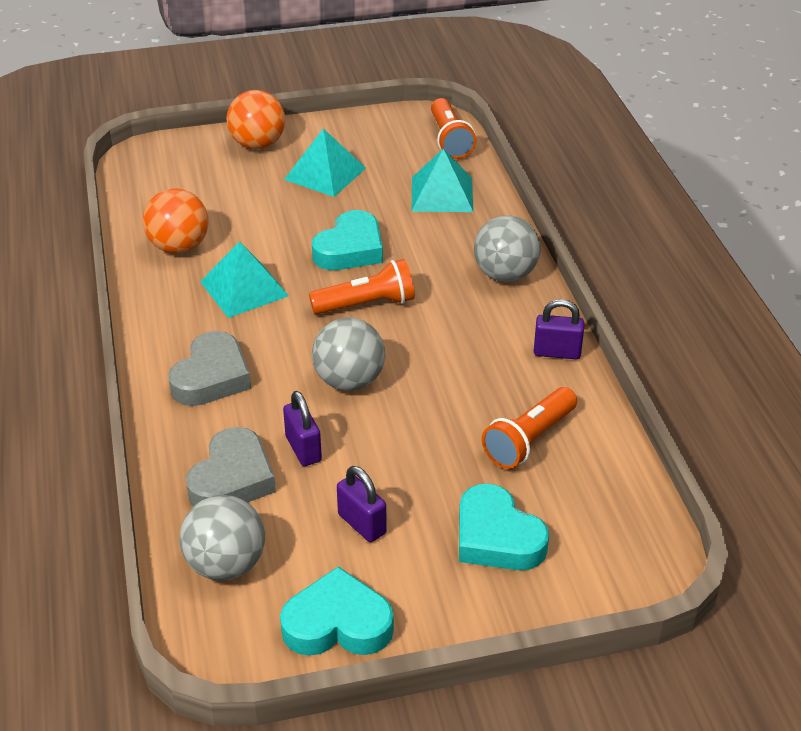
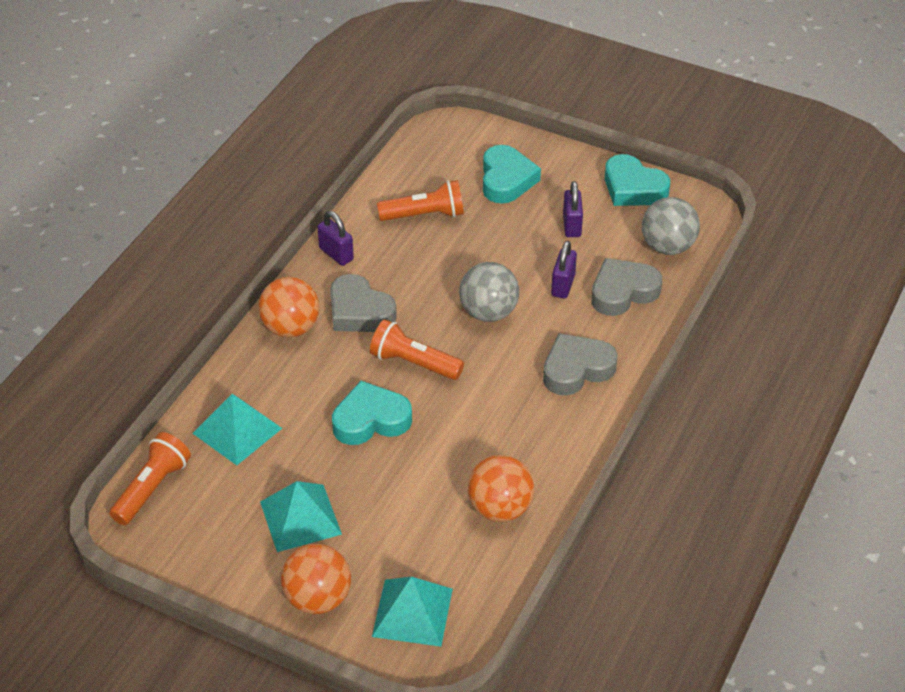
camera: 140 degrees left, 5 degrees up
turquoise pyramid [200,241,289,318] -> turquoise pyramid moved to [372,577,453,647]
grey ball [474,215,541,282] -> orange ball [258,277,319,337]
none -> grey heart [330,274,397,332]

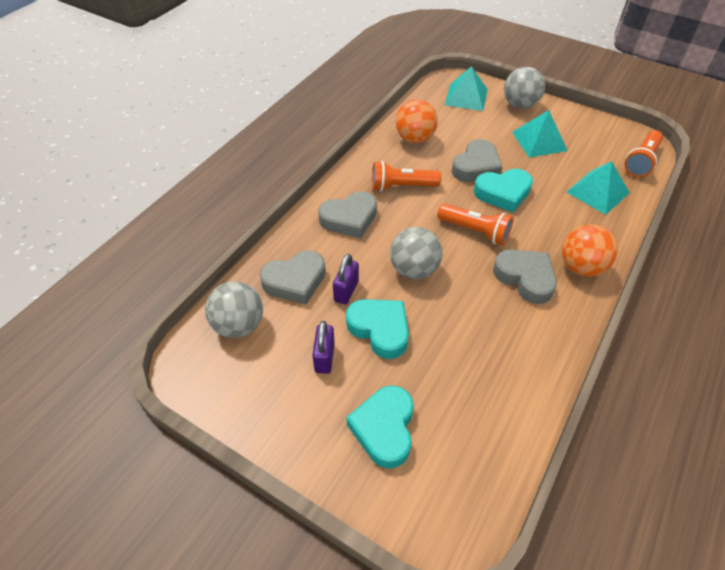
camera: 175 degrees left, 5 degrees up
orange ball [281,544,351,614] -> grey ball [504,67,545,109]
purple padlock [318,211,354,266] -> none
orange flashlight [377,180,464,221] -> orange flashlight moved to [372,161,441,192]
turquoise heart [605,154,670,206] -> turquoise heart moved to [346,299,409,359]
none -> grey heart [452,139,503,182]

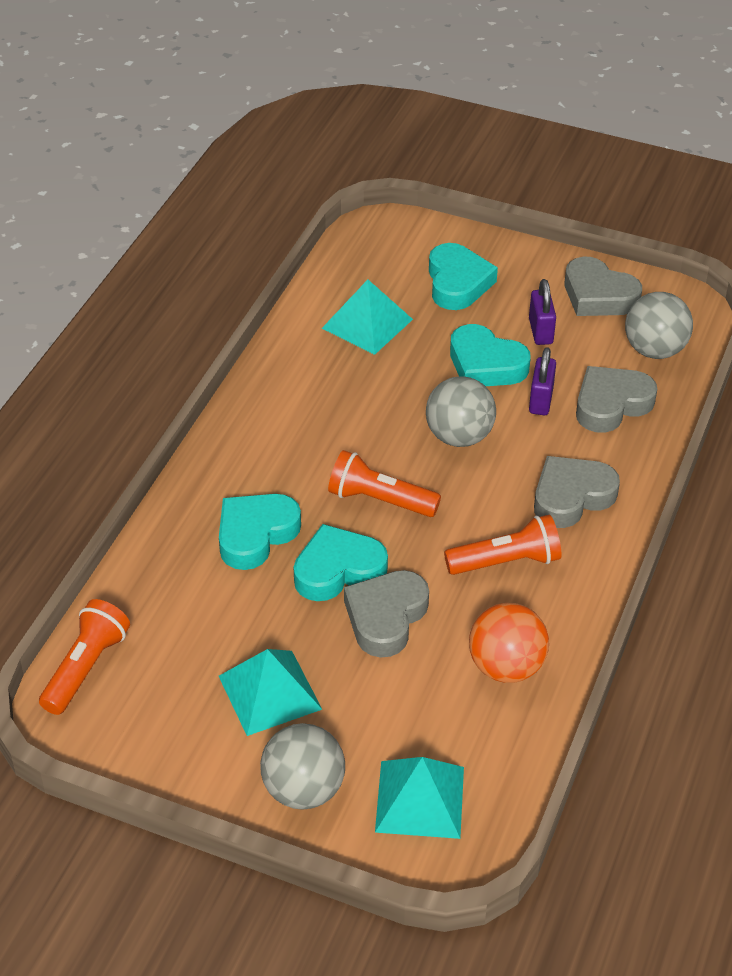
camera: 170 degrees right, 5 degrees down
grey heart [493,249,557,304] -> grey heart moved to [565,257,642,316]
orange ball [562,224,618,276] -> none
turquoise pyramid [567,161,630,215] -> turquoise pyramid moved to [322,280,413,355]
none -> turquoise heart [219,494,301,570]

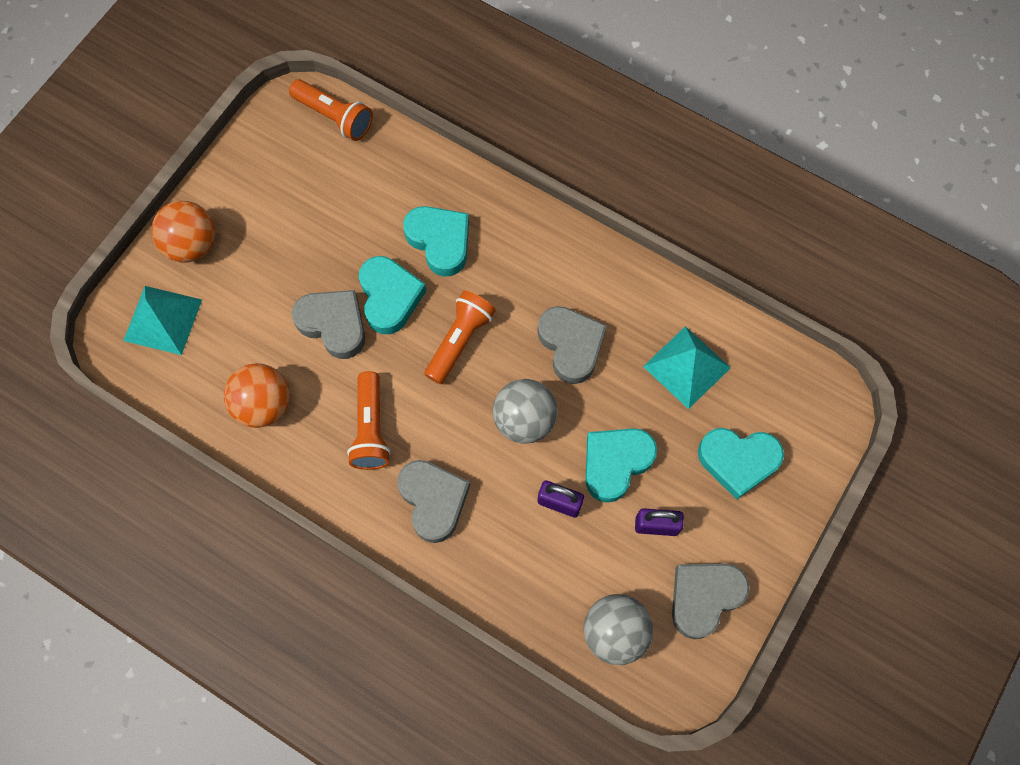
camera: 100 degrees right, 25 degrees up
turquoise pyramid [219,649,322,736] -> none
grey ball [260,723,345,810] -> orange ball [151,201,216,262]
grey heart [576,366,657,433] -> grey heart moved to [537,306,607,384]

